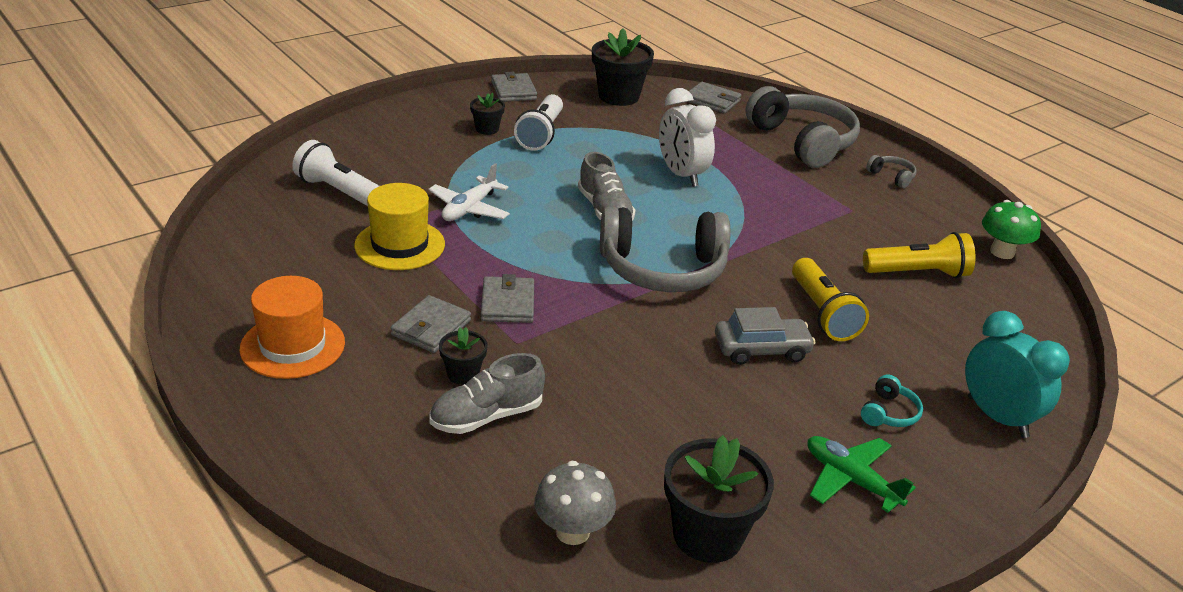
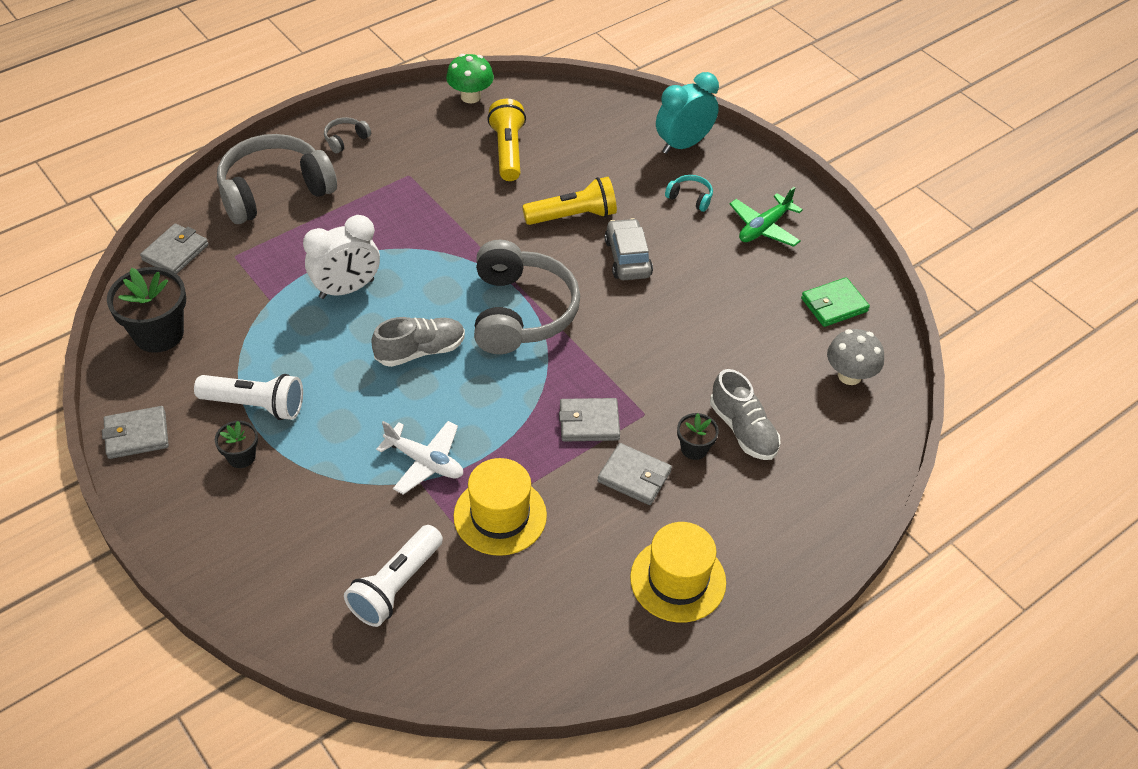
camera: 90 degrees left, 15 degrees up
orange hat [239,276,345,379] -> yellow hat [630,522,726,623]
black flower pot [664,435,774,563] -> green wallet [801,277,870,327]

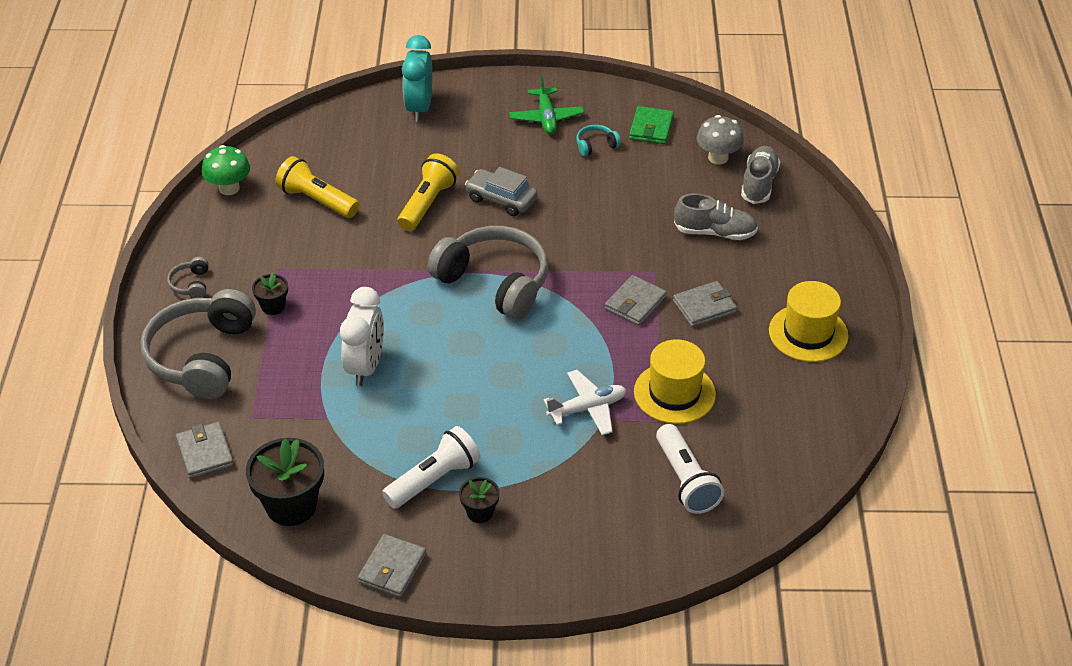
camera: 50 degrees left, 5 degrees down
grey shoe [371,317,465,367] -> grey shoe moved to [741,146,780,204]
turquoise headphones [665,175,713,212] -> turquoise headphones moved to [576,125,621,156]
black flower pot [677,413,719,460] -> black flower pot moved to [252,273,288,315]

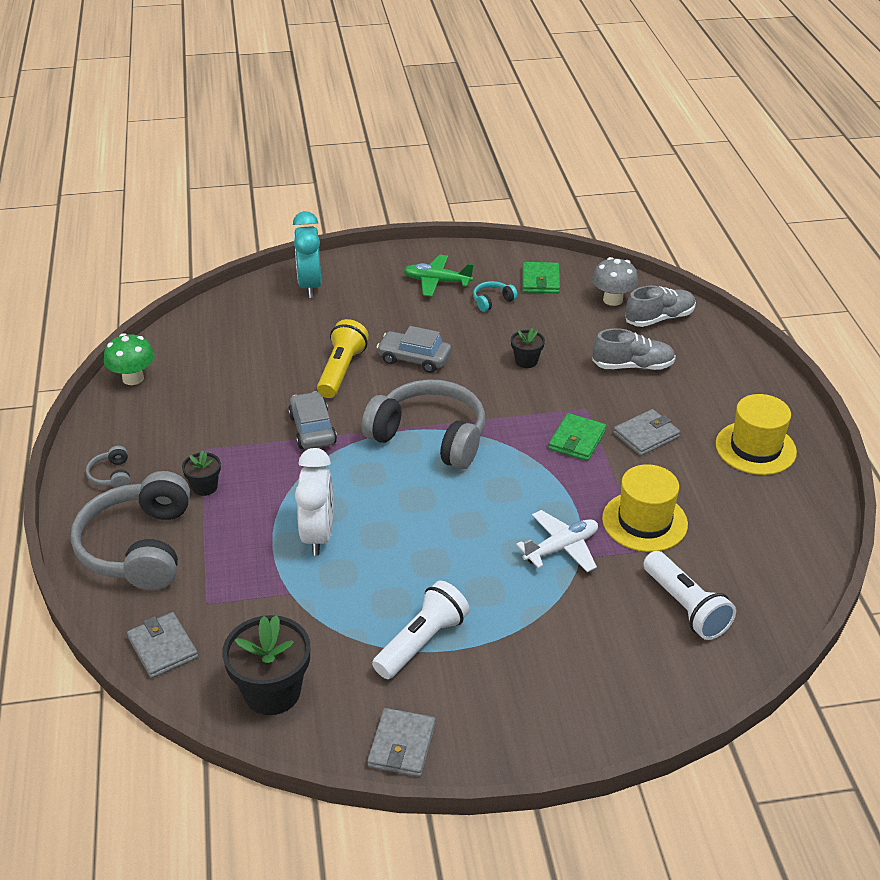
camera: 10 degrees left, 5 degrees down
yellow flashlight [275,156,359,218] -> none
black flower pot [459,477,500,523] -> black flower pot moved to [511,328,545,368]
green plane [509,75,584,134] -> green plane turned 120 degrees clockwise [404,255,473,297]
grey wallet [605,275,667,326] -> green wallet [549,413,606,461]
grey shoe [741,146,780,204] -> grey shoe turned 60 degrees clockwise [625,286,696,327]
none -> grey car [288,391,337,449]

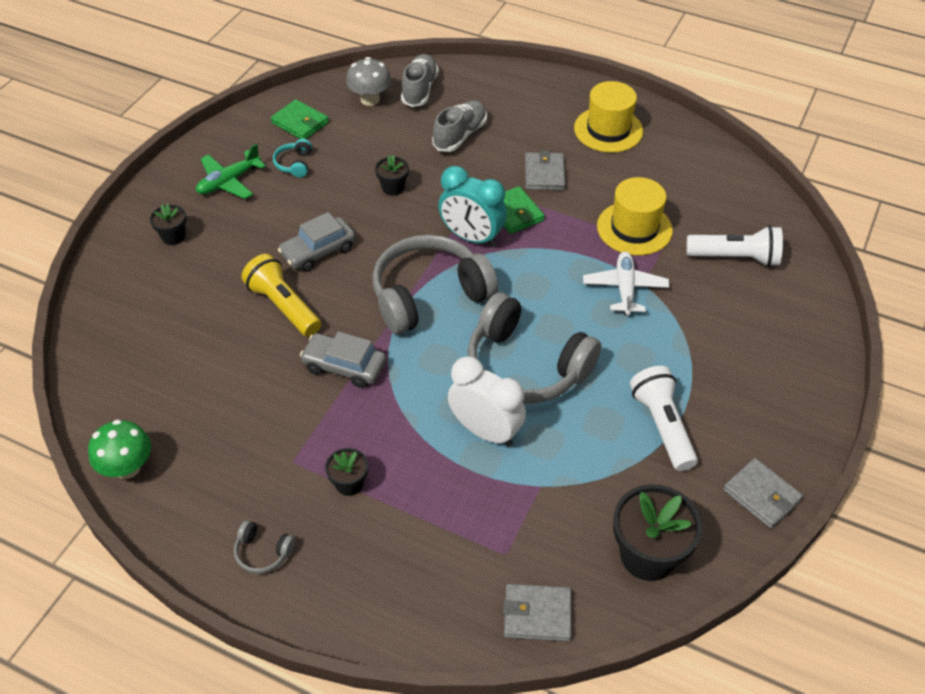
camera: 55 degrees left, 10 degrees up
grey headphones [71,471,190,590] -> grey headphones moved to [468,292,601,404]
turquoise clock [293,211,322,298] -> turquoise clock moved to [438,166,507,247]
none -> black flower pot [150,204,186,245]

